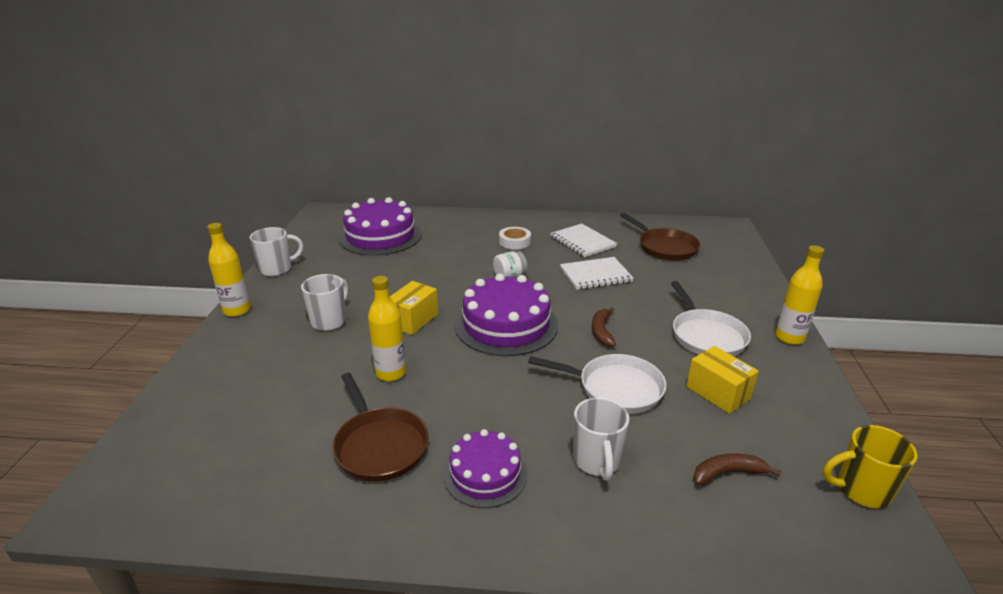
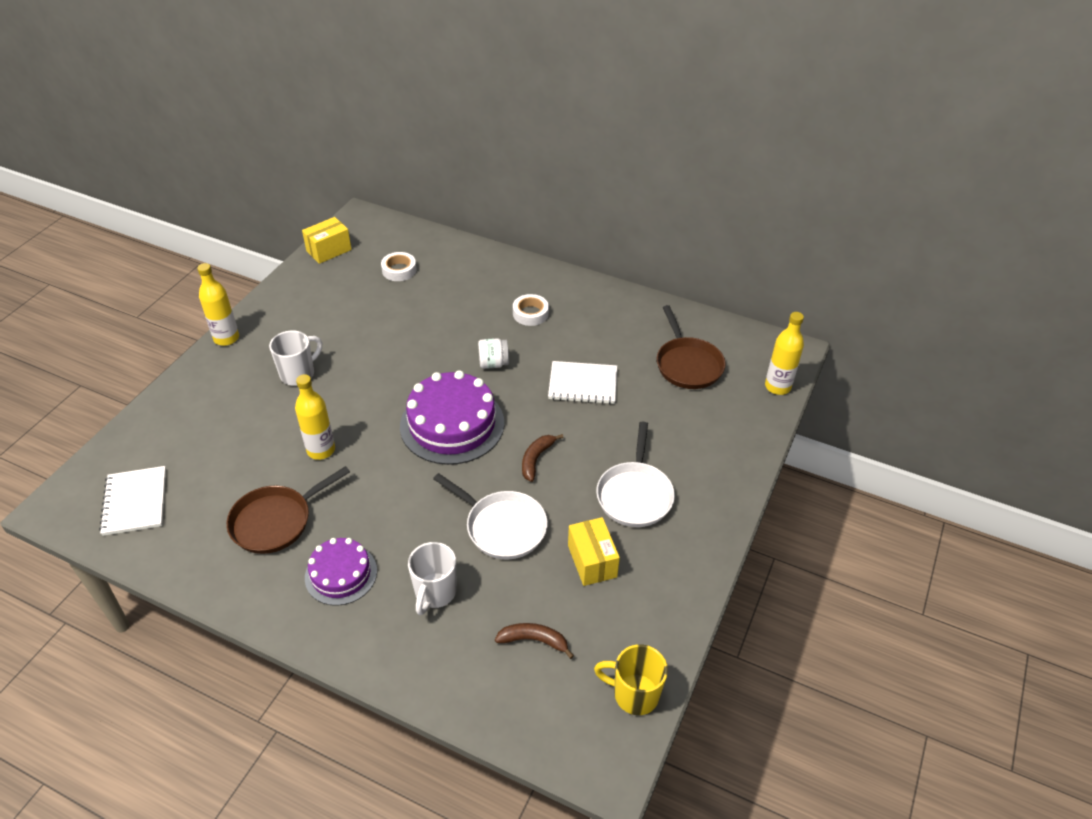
camera: 20 degrees right, 15 degrees up
white mug [250,227,304,276] -> none
brown pan [333,373,429,482] -> brown pan turned 60 degrees clockwise [226,466,350,554]
purple cake [339,197,421,256] -> white tape [381,252,417,281]
yellow box [390,281,438,335] -> yellow box moved to [302,217,352,264]
white notebook [550,224,617,257] -> white notebook moved to [99,466,166,536]
yellow bottle [775,245,824,345] -> yellow bottle moved to [765,312,804,395]

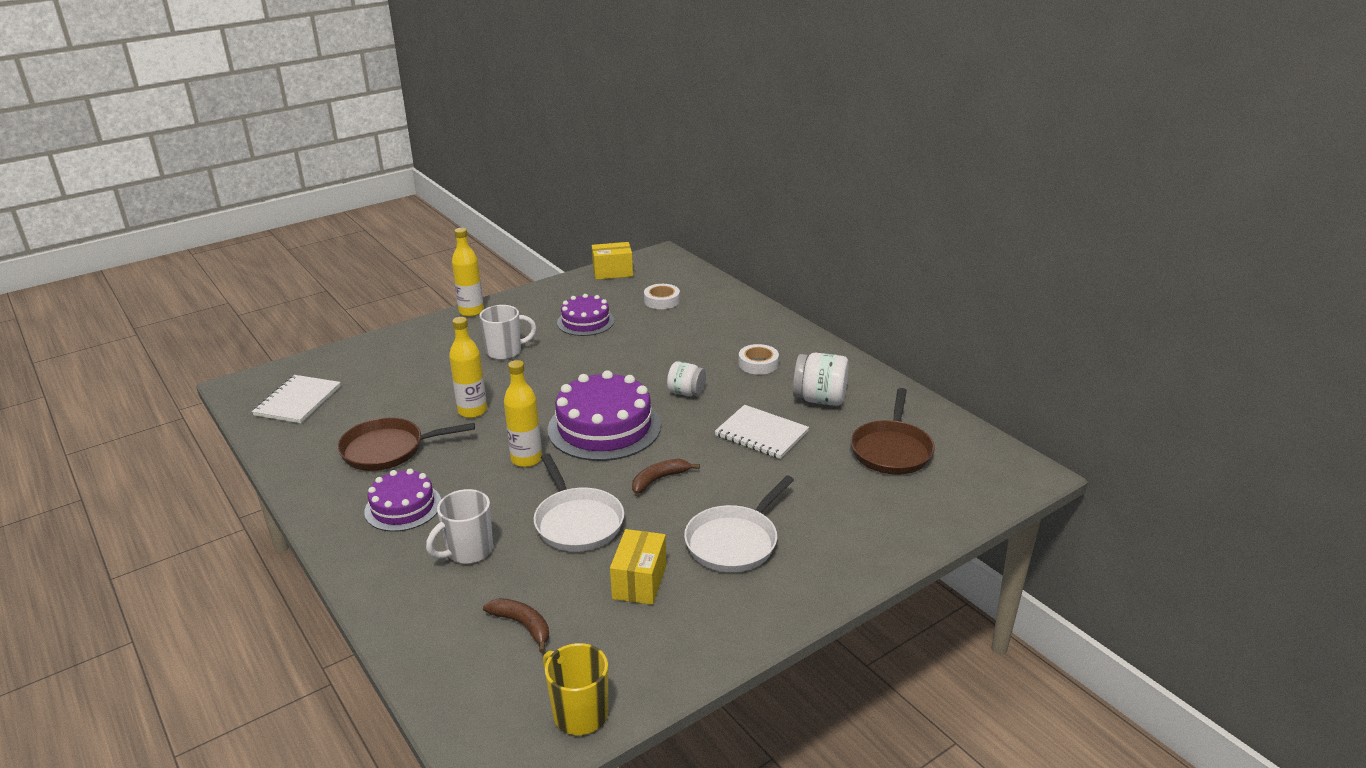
camera: 30 degrees right, 15 degrees down
yellow bottle [765,312,804,395] -> yellow bottle moved to [504,360,542,467]
none -> purple cake [557,294,614,336]
none -> white jar [793,353,849,406]

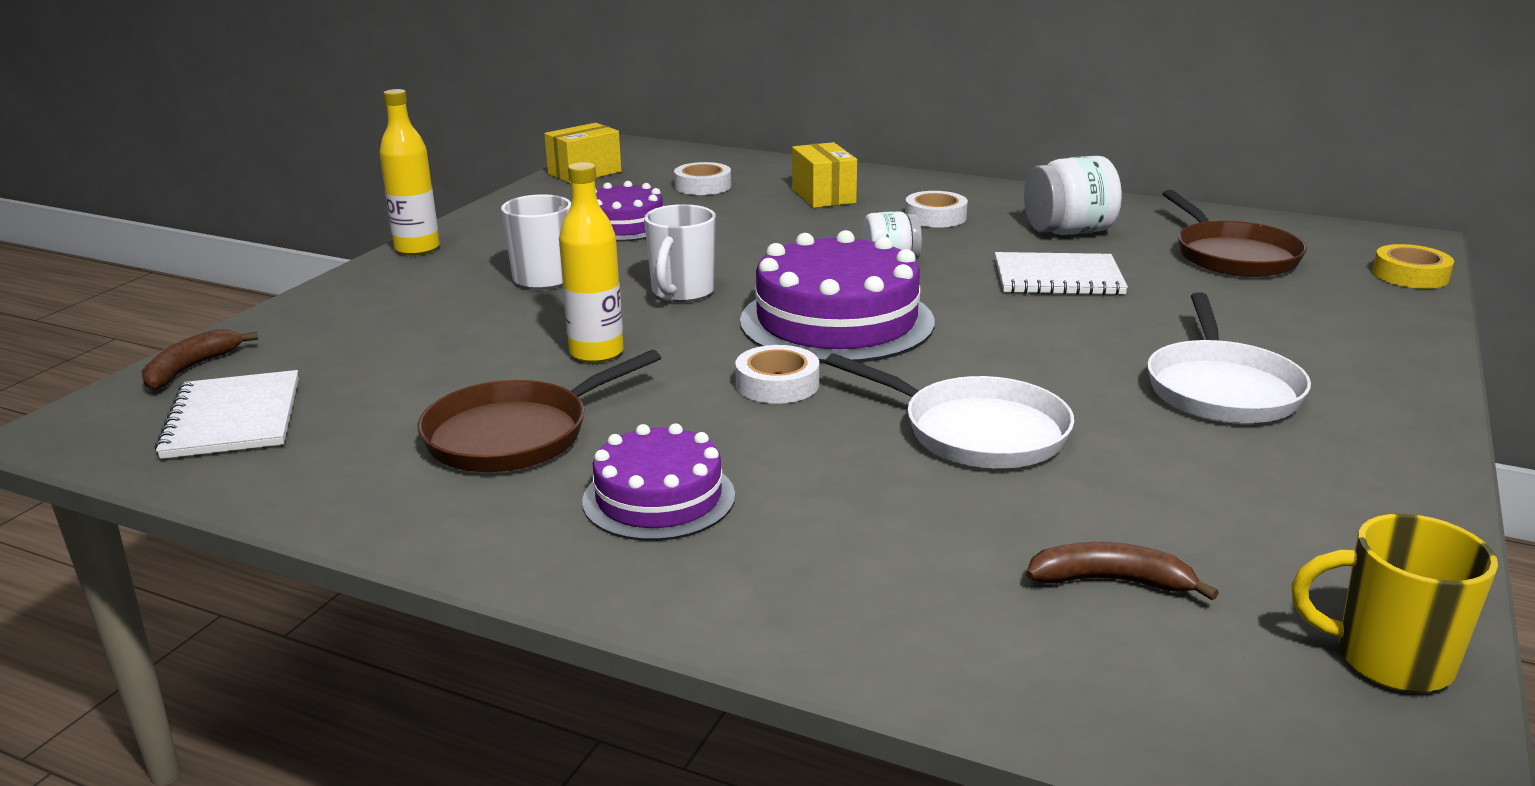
camera: 30 degrees left, 5 degrees down
white mug [426,489,493,564] -> white mug moved to [644,204,716,302]
yellow bottle [504,360,542,467] -> white tape [735,345,819,404]
yellow box [610,529,666,605] -> yellow box moved to [792,142,857,208]
brown banana [632,459,700,494] -> brown banana moved to [141,329,258,390]
none -> yellow tape [1372,244,1454,289]

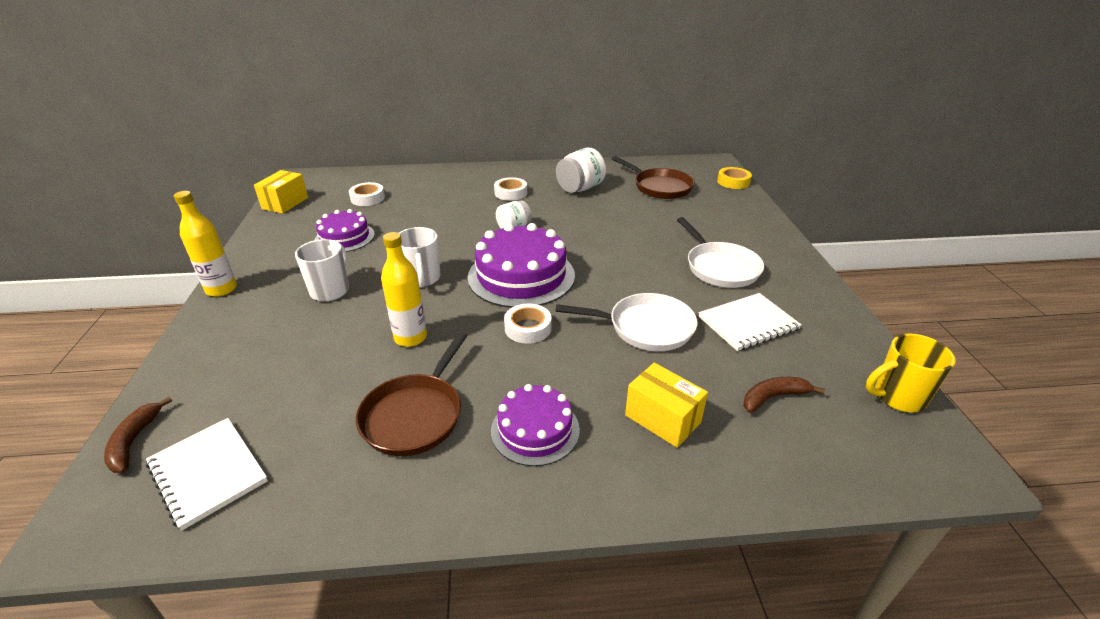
camera: 30 degrees left, 10 degrees up
yellow box [792,142,857,208] -> yellow box moved to [625,363,708,448]
white notebook [995,252,1128,295] -> white notebook moved to [699,293,802,351]

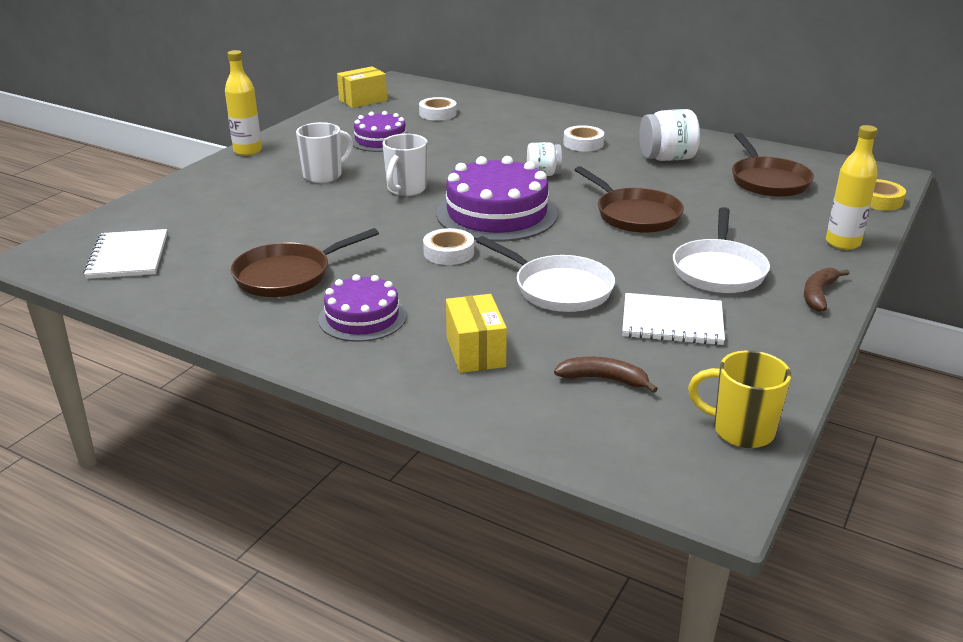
camera: 35 degrees right, 5 degrees down
brown banana [104,397,172,473] -> brown banana moved to [804,268,849,312]
yellow bottle [381,232,427,347] -> yellow bottle moved to [826,125,878,250]
none -> brown pan [575,166,684,233]

